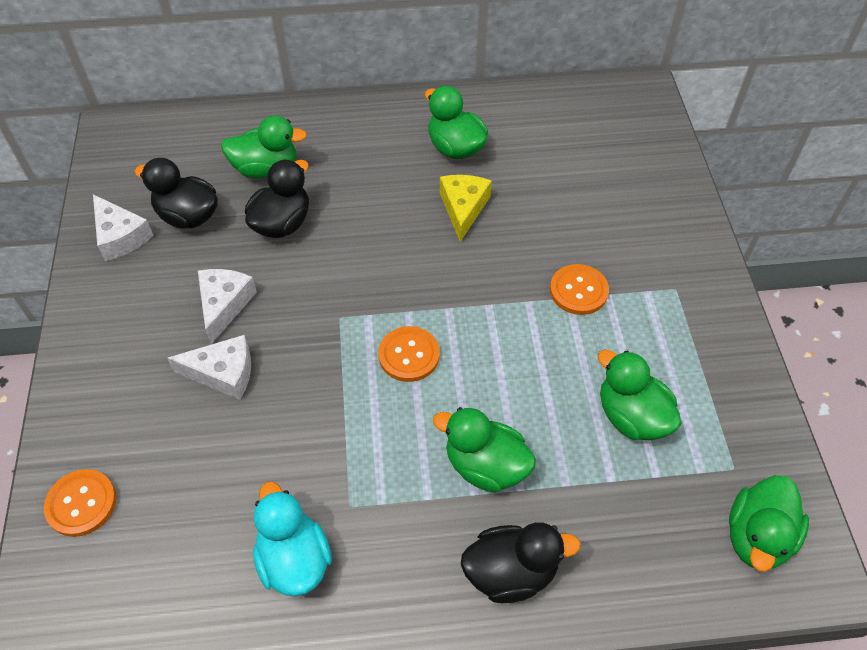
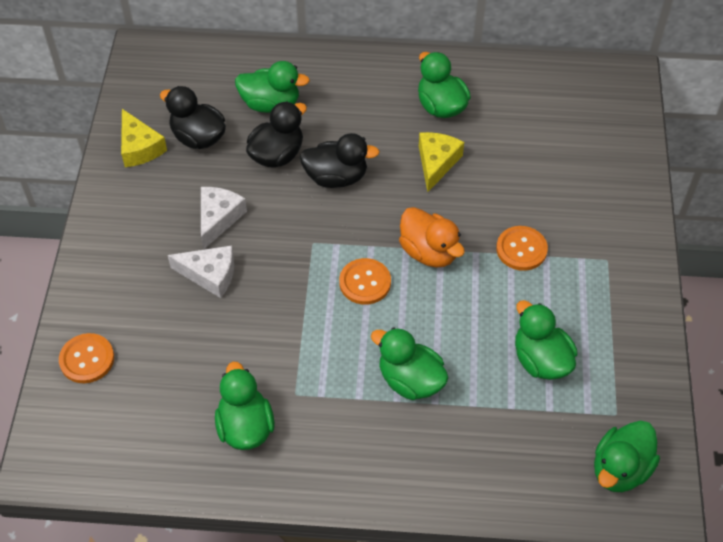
camera: 10 degrees right, 0 degrees up
white cheese [93,194,154,261] -> yellow cheese [121,109,167,167]
turquoise duck [253,482,332,597] -> green duck [215,361,275,450]
black duck [461,522,581,603] -> black duck moved to [300,133,380,188]
none -> orange duck [399,207,465,268]

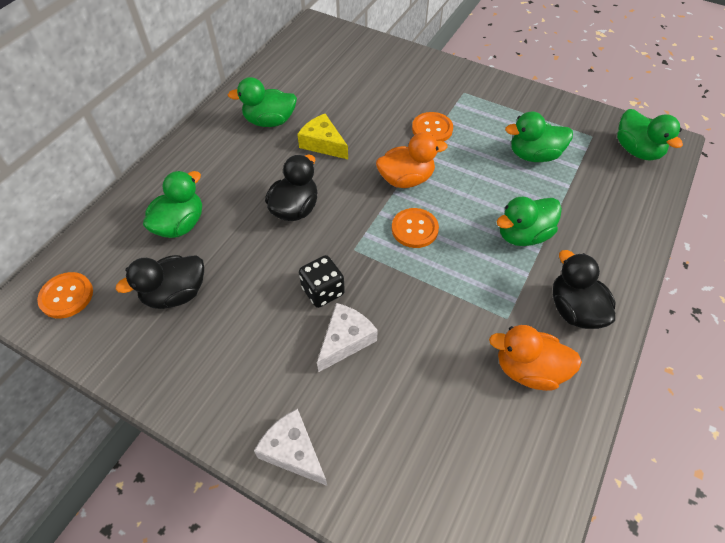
camera: 65 degrees left, 0 degrees up
orange button [59,333,114,383] -> orange button moved to [37,272,93,319]
yellow cheese [121,109,167,167] -> none
white cheese [201,187,247,250] -> white cheese moved to [254,409,327,486]
green duck [215,361,275,450] -> orange duck [489,325,582,391]
black duck [246,101,307,167] -> black duck moved to [553,250,616,329]
none -> black dice [299,255,345,308]

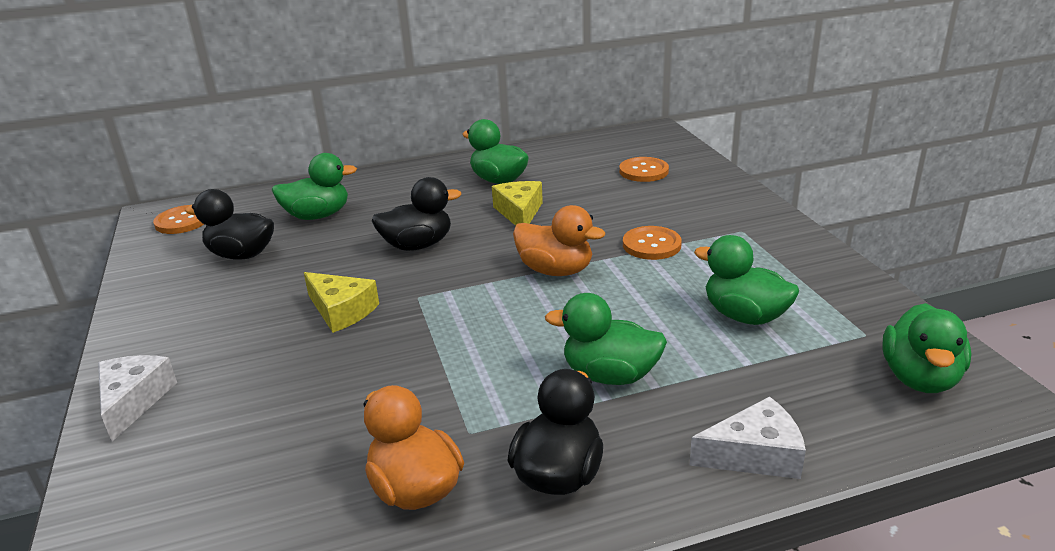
camera: 45 degrees right, 25 degrees down
black dice [299,255,345,308] -> yellow cheese [304,272,379,333]
white cheese [317,303,378,372] -> white cheese moved to [690,396,806,479]
orange button [392,208,439,248] -> orange button moved to [619,157,669,182]

